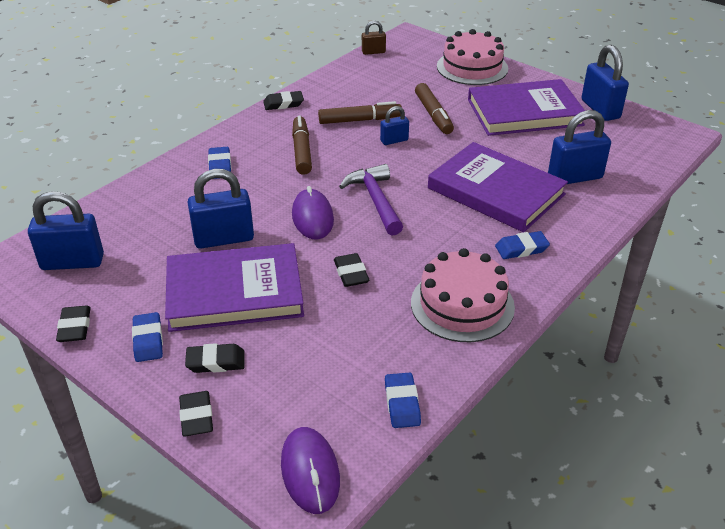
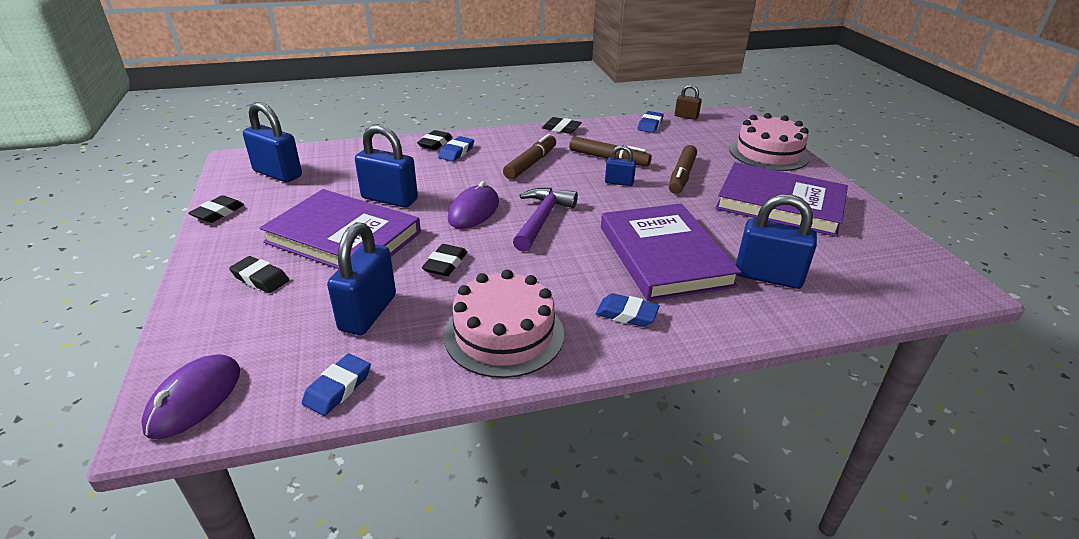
camera: 35 degrees right, 5 degrees down
blue eraser [132,312,163,362] -> blue eraser moved to [637,111,664,133]
black eraser [179,391,213,436] -> black eraser moved to [417,130,452,150]
blue padlock [582,45,629,121] -> blue padlock moved to [327,222,396,335]

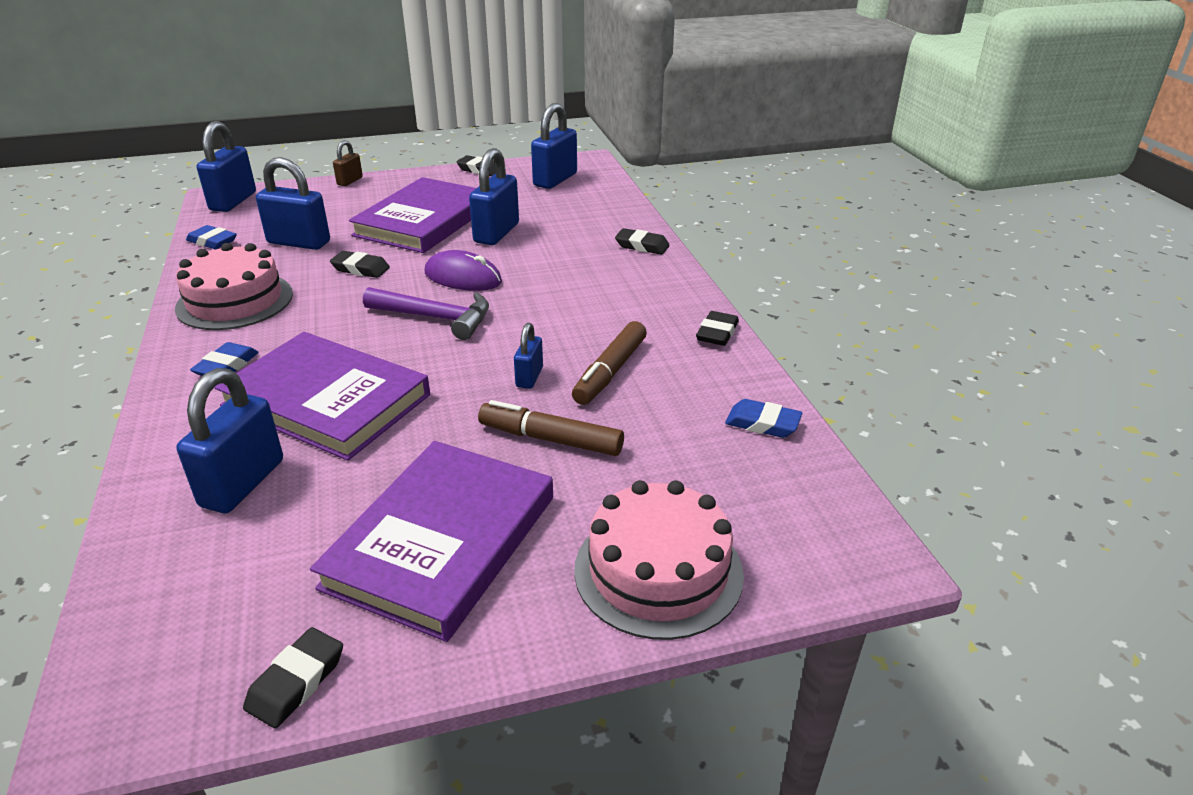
camera: 90 degrees right, 0 degrees up
purple mouse [141,354,240,439] -> blue padlock [197,121,256,212]
black eraser [229,256,289,293] -> black eraser moved to [243,627,343,728]
blue eraser [438,136,474,162] -> none
brown marker [503,134,556,180] -> none
purple book [601,204,741,301] -> purple book turned 45 degrees clockwise [214,332,430,461]
brown padlock [675,84,702,120] -> brown padlock moved to [333,140,363,186]

